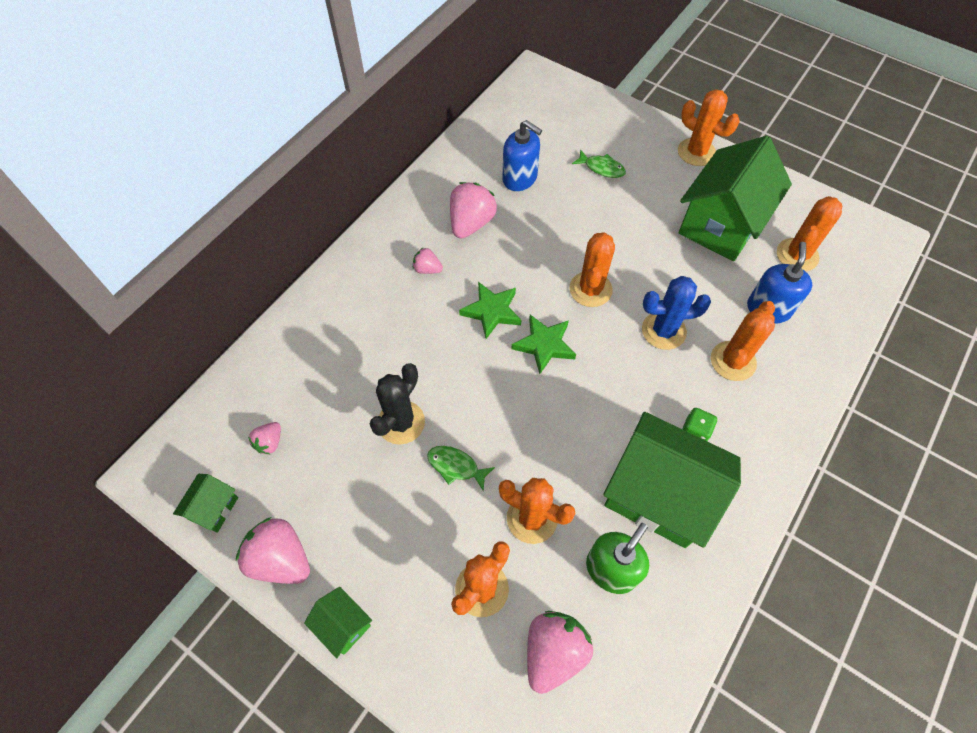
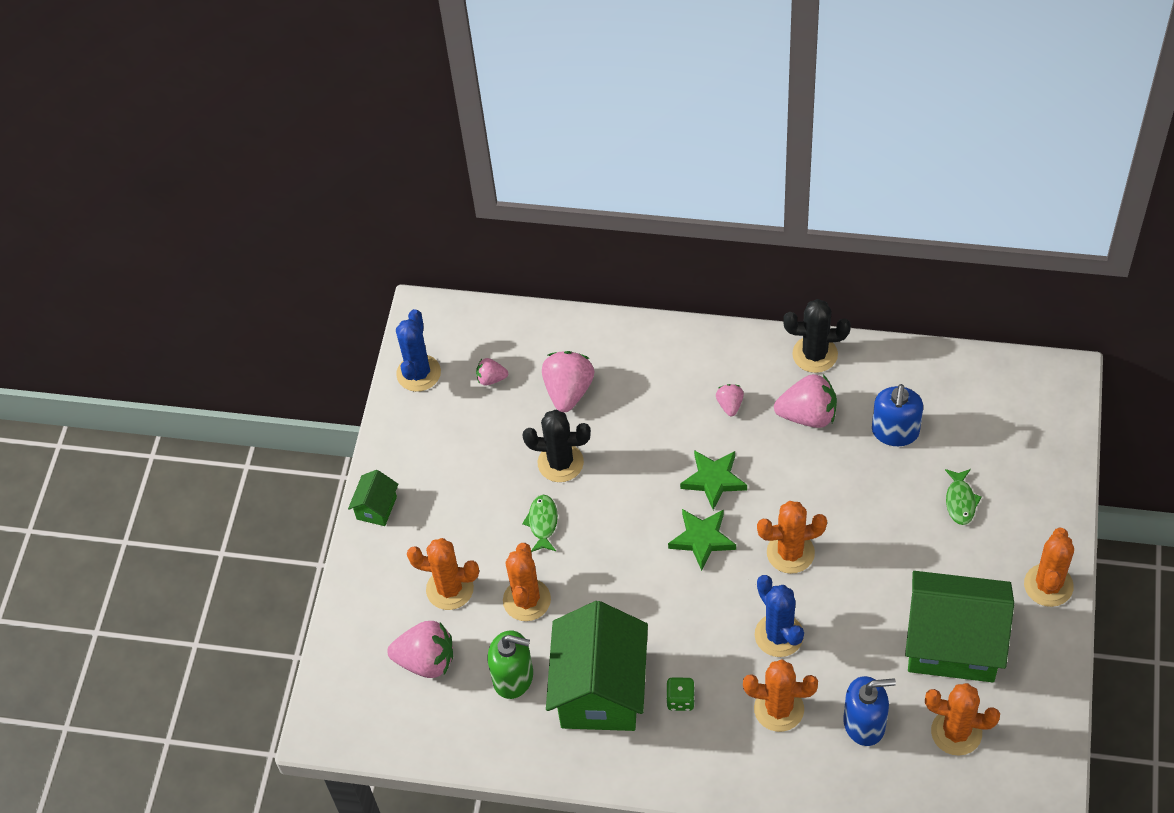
camera: 70 degrees right, 5 degrees down
green house [173,474,238,533] -> blue cactus [396,309,441,392]
pink strawberry [236,517,310,584] -> pink strawberry moved to [542,351,594,412]
none -> black cactus [783,299,851,373]

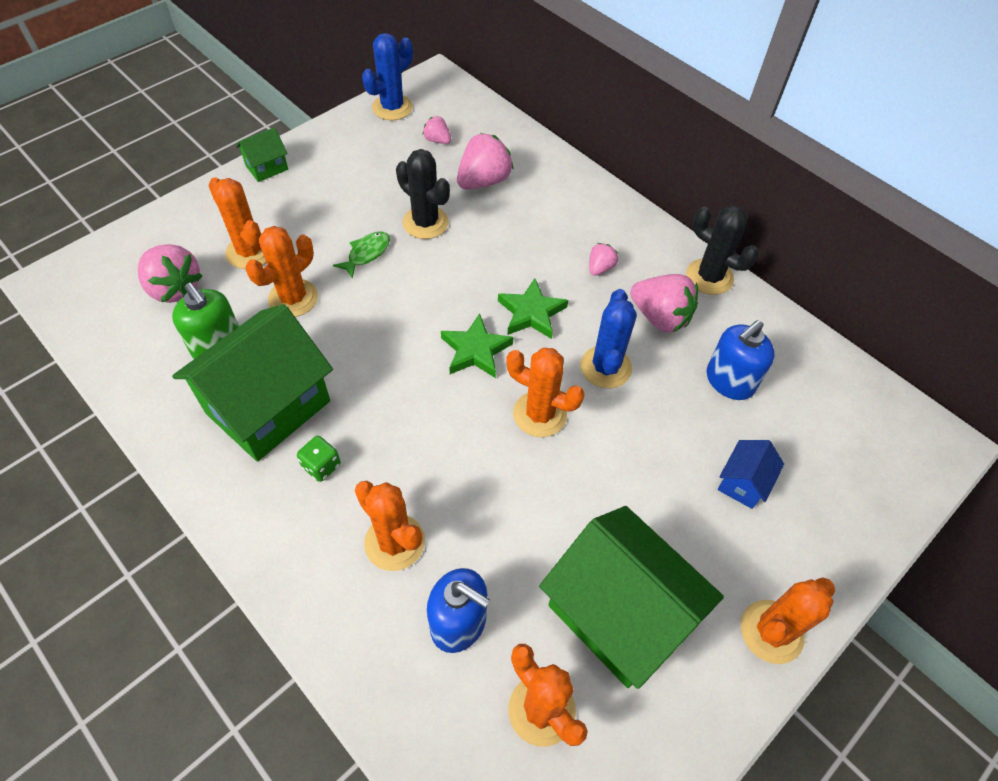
camera: 30 degrees right, 0 degrees up
blue cactus [755,575,804,657] -> blue cactus moved to [580,289,637,388]
green fish [945,469,982,525] -> blue house [718,440,784,509]

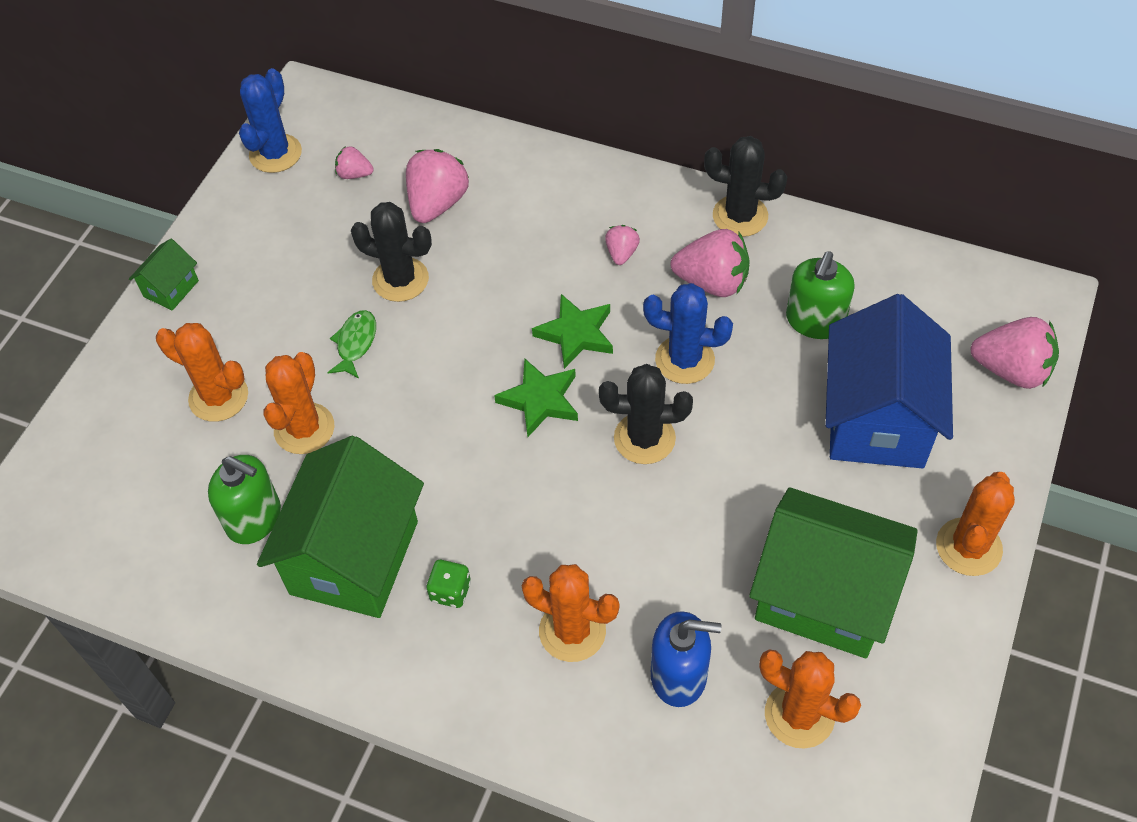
camera: 20 degrees left, 0 degrees up
pink strawberry [138,244,202,303] -> pink strawberry moved to [970,317,1059,389]
orange cactus [506,348,585,437] -> black cactus [599,364,693,464]
blue cactus [580,289,637,388] -> blue cactus turned 60 degrees counterclockwise [643,283,733,384]
blue soap dispenser [707,320,775,400] -> green soap dispenser [786,251,855,339]
blue house [718,440,784,509] -> blue house [825,294,953,468], size x2.26

